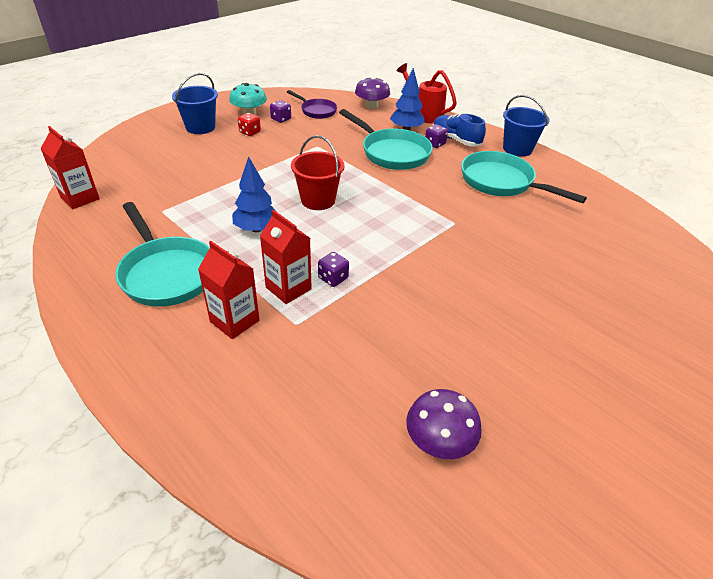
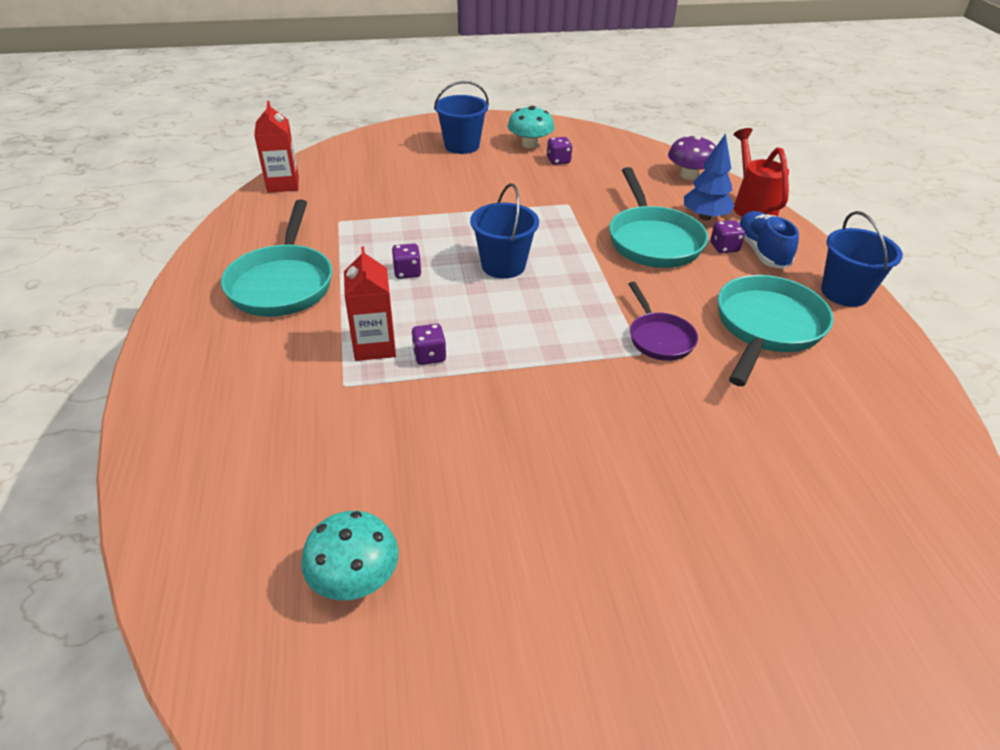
camera: 35 degrees right, 0 degrees up
red carton [198,241,260,339] -> none
blue tree [232,156,277,232] -> purple dice [392,244,421,279]
red dice [238,113,261,136] -> none
purple pan [287,90,337,119] -> purple pan moved to [629,282,698,361]
red bucket [291,135,345,210] -> blue bucket [470,183,539,279]
purple mushroom [406,389,482,459] -> turquoise mushroom [301,511,399,600]
turquoise pan [461,151,587,203] -> turquoise pan turned 45 degrees clockwise [718,275,833,386]

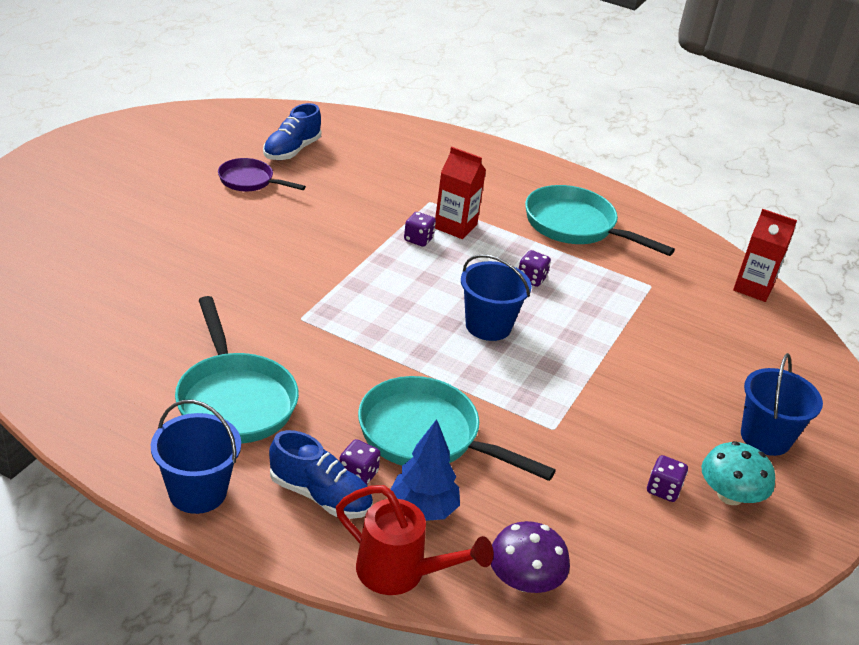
camera: 125 degrees right, 5 degrees down
turquoise mushroom [301,511,399,600] -> blue shoe [263,103,321,160]
purple pan [629,282,698,361] -> purple pan moved to [218,158,306,192]

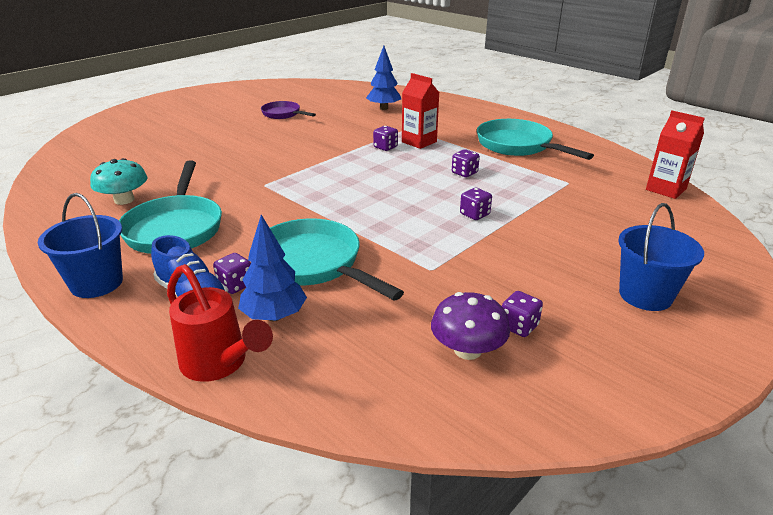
camera: 20 degrees right, 5 degrees down
blue shoe [263,103,321,160] -> none
blue bucket [461,254,532,341] -> none
purple mushroom [491,521,570,593] -> purple mushroom moved to [431,292,510,360]
turquoise mushroom [702,441,775,505] -> turquoise mushroom moved to [90,158,147,205]
none -> blue tree [366,46,401,110]
none -> purple dice [460,188,492,220]

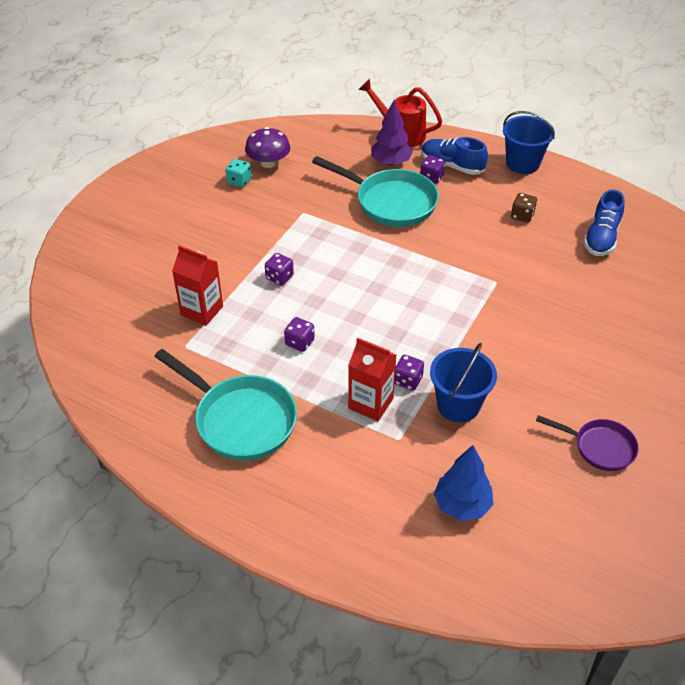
camera: 165 degrees right, 15 degrees up
turquoise mushroom [90,158,147,205] -> blue shoe [583,189,625,256]
turquoise pan [119,160,222,254] -> brown dice [511,193,537,223]
blue tree [238,215,307,321] -> purple tree [371,100,413,166]
purple dice [502,291,543,337] -> turquoise dice [225,159,251,187]
blue bucket [618,203,704,311] -> blue bucket moved to [430,343,497,422]
red carton [646,110,705,199] -> red carton moved to [172,245,223,326]

